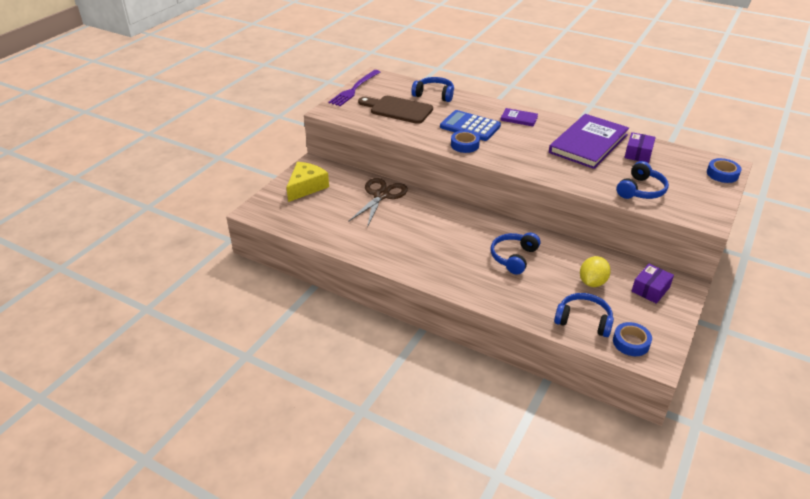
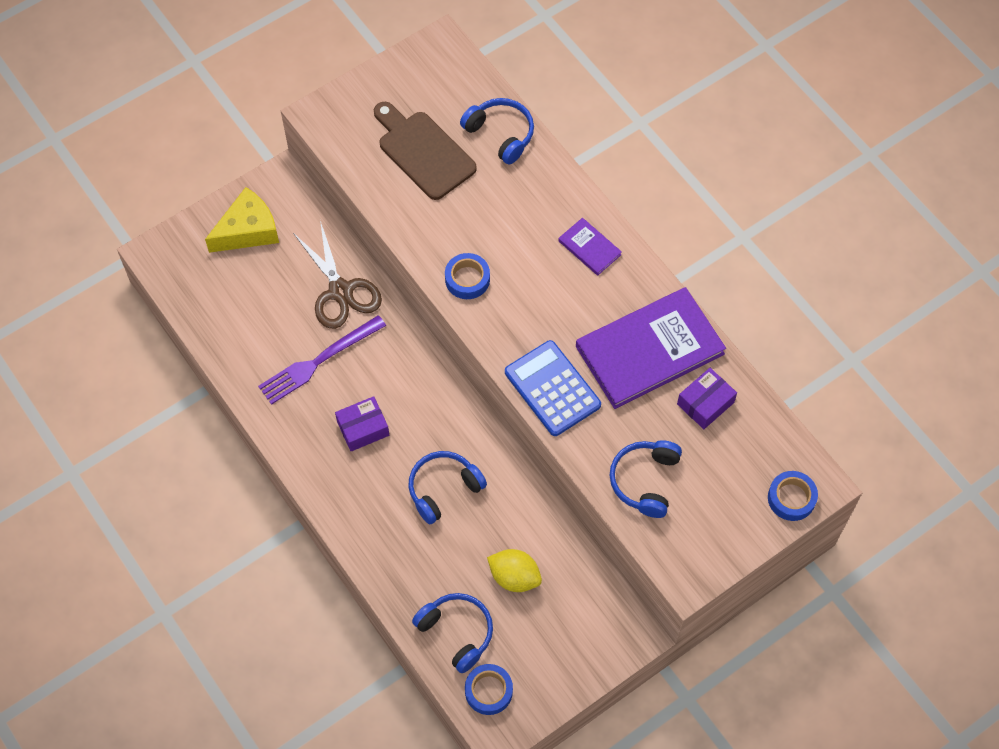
camera: 25 degrees right, 25 degrees up
purple fork [328,70,380,106] -> purple fork moved to [258,315,386,405]
brown scissors [348,178,408,228] -> brown scissors turned 105 degrees clockwise [293,221,382,329]
blue calculator [440,110,501,141] -> blue calculator moved to [505,340,601,436]
yellow lemon [580,256,611,287] -> yellow lemon turned 60 degrees clockwise [487,549,542,592]
blue headphones [617,161,669,199] -> blue headphones turned 135 degrees clockwise [610,440,682,518]
purple box [631,264,674,304] -> purple box moved to [335,396,389,451]

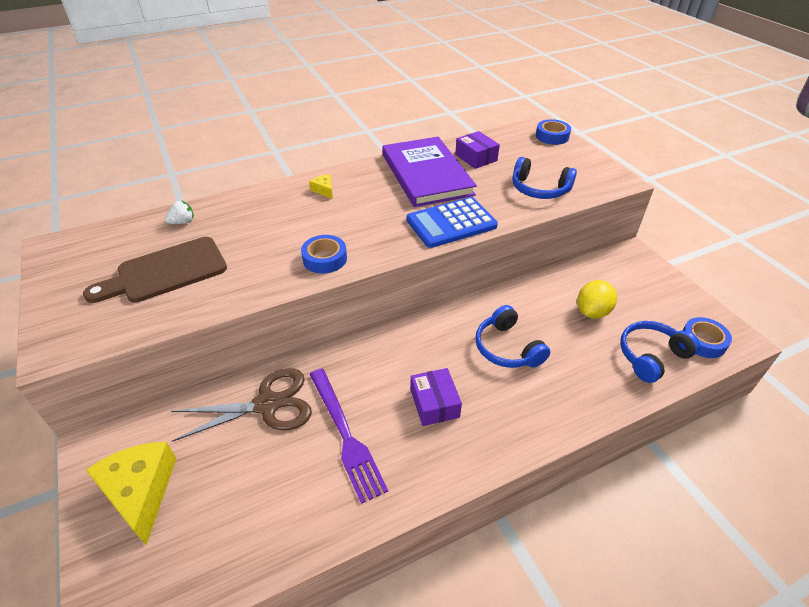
camera: 80 degrees left, 20 degrees down
blue headphones [460,98,534,164] -> white strawberry [165,201,194,224]
purple book [558,218,622,276] -> yellow cheese [309,174,333,199]

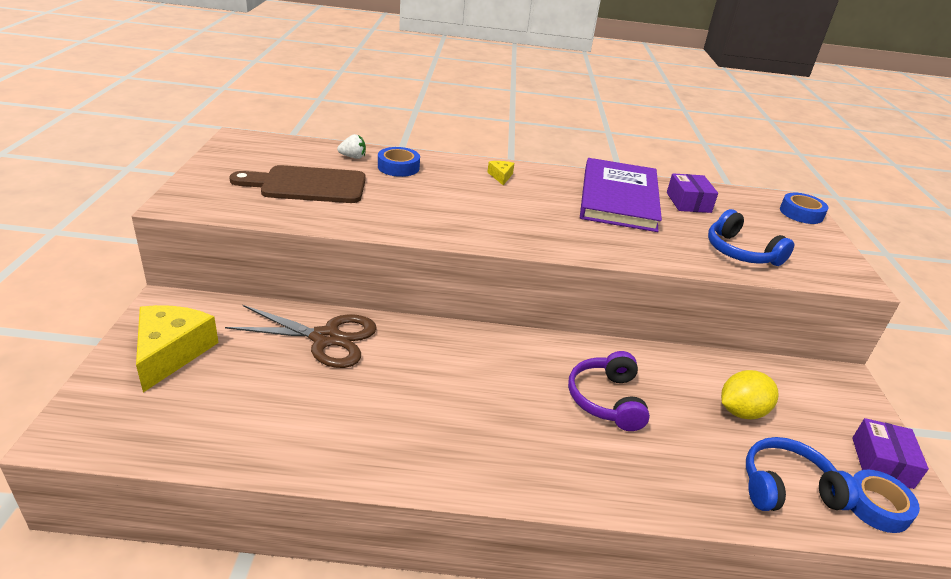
camera: 25 degrees right, 10 degrees down
blue tape [301,235,347,274] -> blue tape moved to [378,147,420,177]
purple fork [309,369,388,504] -> none
blue calculator [407,197,498,248] -> none
purple box [411,368,462,426] -> purple box moved to [852,418,929,489]
blue headphones [475,305,550,368] -> purple headphones [568,351,650,431]

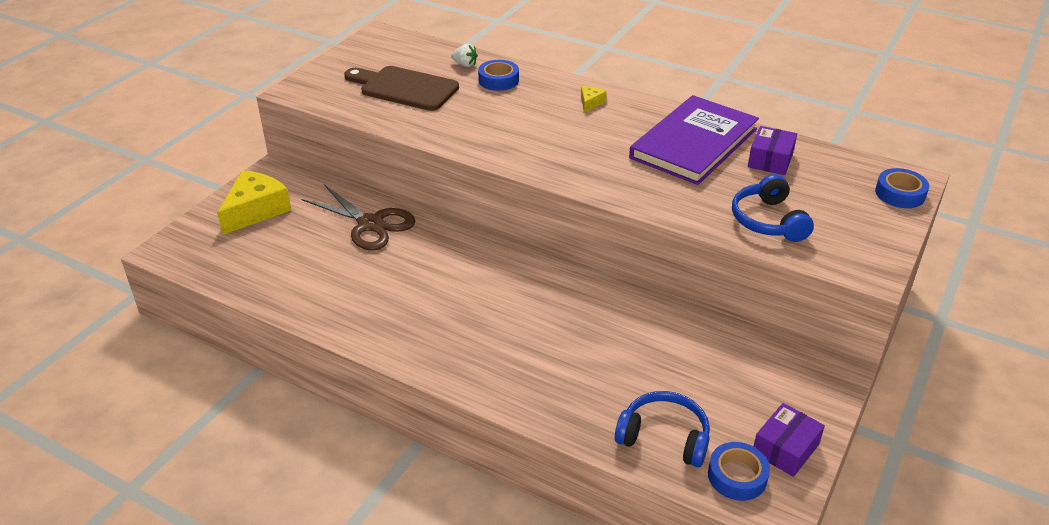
camera: 30 degrees right, 5 degrees up
purple headphones [568,351,650,431] -> none
yellow lemon [721,370,779,419] -> none

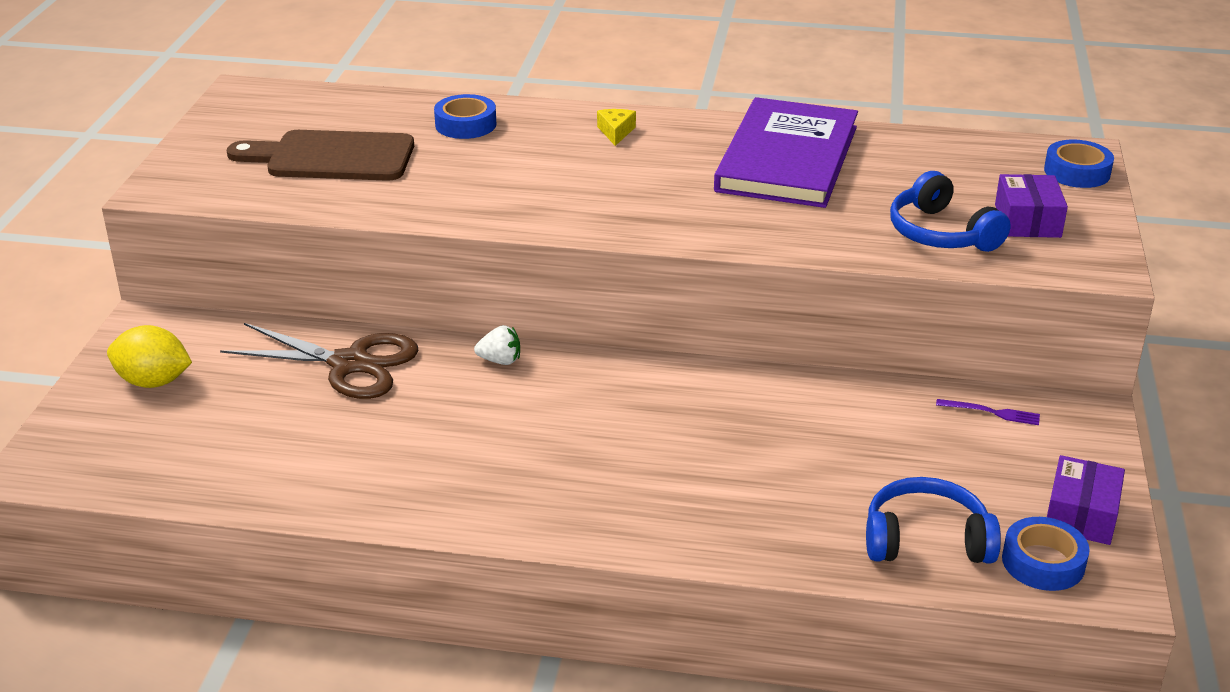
camera: 20 degrees left, 5 degrees down
yellow cheese [217,170,291,235] -> yellow lemon [107,325,192,388]
white strawberry [451,44,478,67] -> white strawberry moved to [474,325,520,365]
purple box [748,126,797,175] -> purple box moved to [995,174,1068,238]
none -> purple fork [936,399,1040,425]

